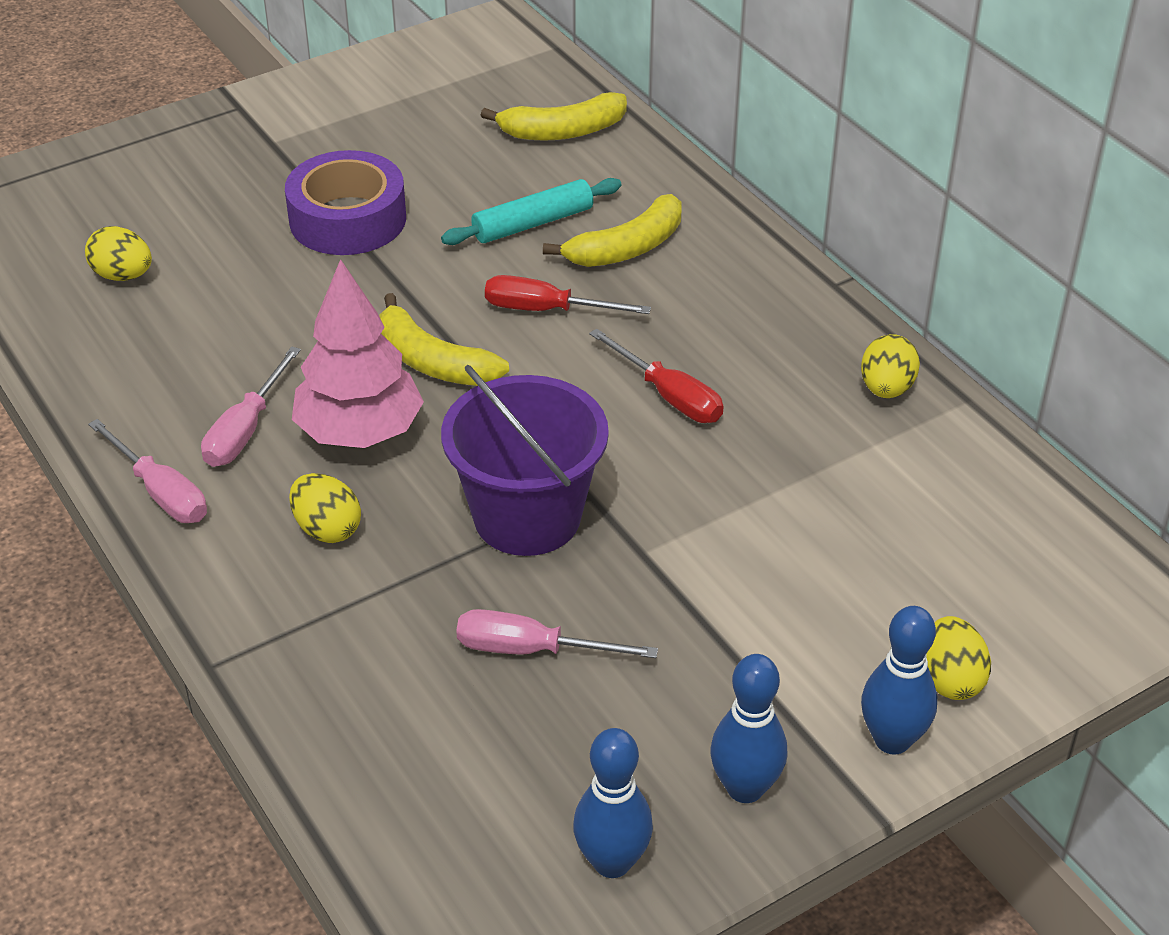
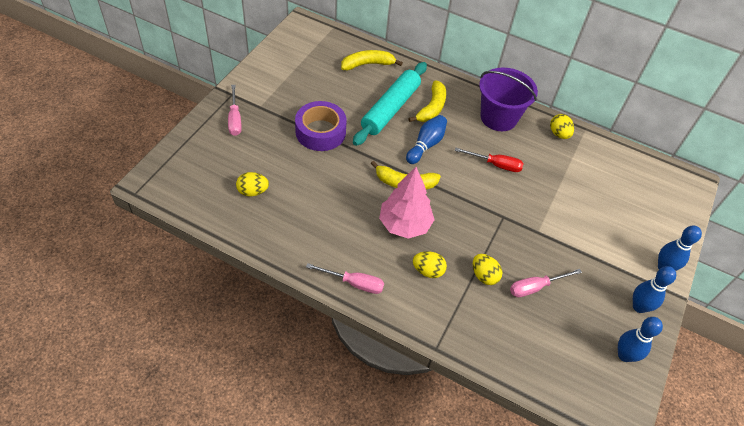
camera: 35 degrees left, 10 degrees up
pink screwdriver [201,346,301,467] -> pink screwdriver moved to [228,85,242,136]
turquoise rolling pin [441,178,621,245] -> turquoise rolling pin [353,62,427,146], size x1.65
purple bucket [441,365,609,556] -> purple bucket moved to [479,68,538,131]
yellow banana [481,92,627,141] -> yellow banana turned 150 degrees counterclockwise [341,50,403,70]
red screwdriver [485,275,651,314] -> blue bowling pin [406,115,447,164]
yellow egg [926,616,991,700] -> yellow egg moved to [473,254,502,285]

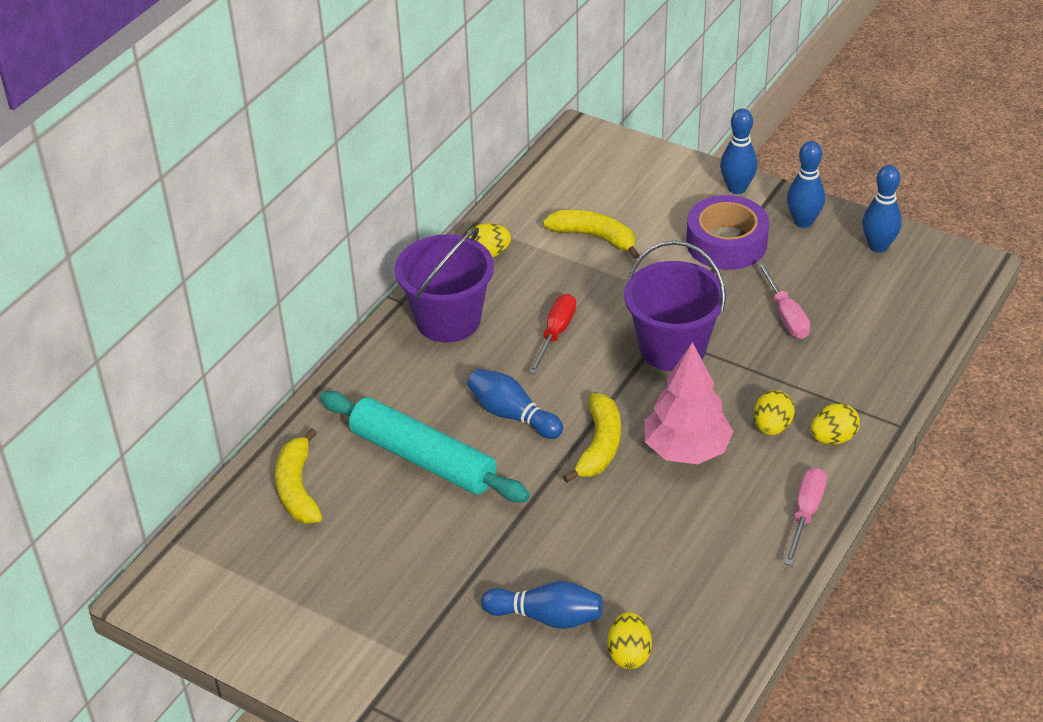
camera: 80 degrees left, 10 degrees down
pink screwdriver [228,85,242,136] -> none
purple tape [295,101,347,151] -> purple tape moved to [687,195,769,270]
yellow banana [408,80,446,122] -> yellow banana moved to [543,210,639,259]
yellow egg [473,254,502,285] -> yellow egg moved to [811,403,860,445]
none -> blue bowling pin [481,581,603,629]
none -> purple bucket [624,241,726,371]

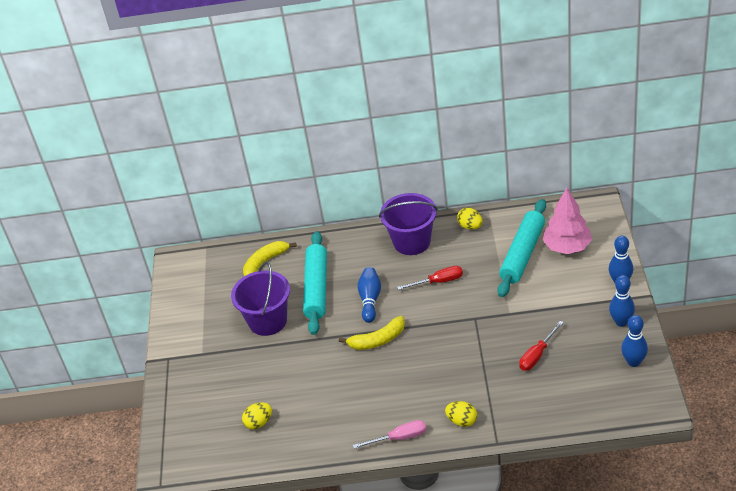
camera: 60 degrees right, 0 degrees up
blue bowling pin [481,581,603,629] -> none
yellow banana [543,210,639,259] -> turquoise rolling pin [497,199,546,297]
purple bucket [624,241,726,371] -> purple bucket moved to [231,262,290,336]
pink tree [644,342,734,464] -> pink tree moved to [543,188,592,254]
purple tape [687,195,769,270] -> none
yellow egg [754,390,795,435] -> none
pink screwdriver [757,261,810,339] -> red screwdriver [519,321,564,371]

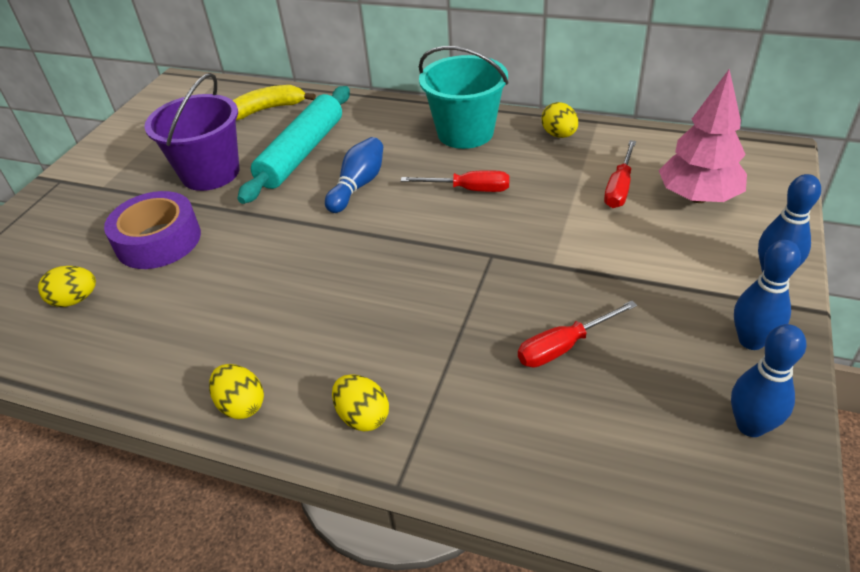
camera: 20 degrees right, 0 degrees up
yellow banana [339,316,405,350] -> none
pink screwdriver [353,420,426,449] -> yellow egg [209,364,264,419]
purple bucket [379,193,438,255] -> turquoise bucket [419,46,508,149]
turquoise rolling pin [497,199,546,297] -> red screwdriver [604,140,636,208]
none -> purple tape [104,191,201,269]

